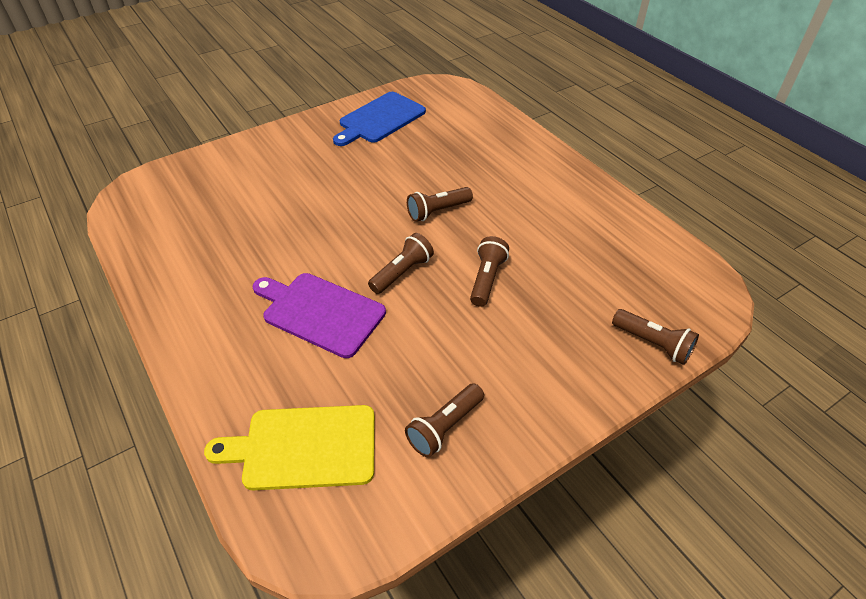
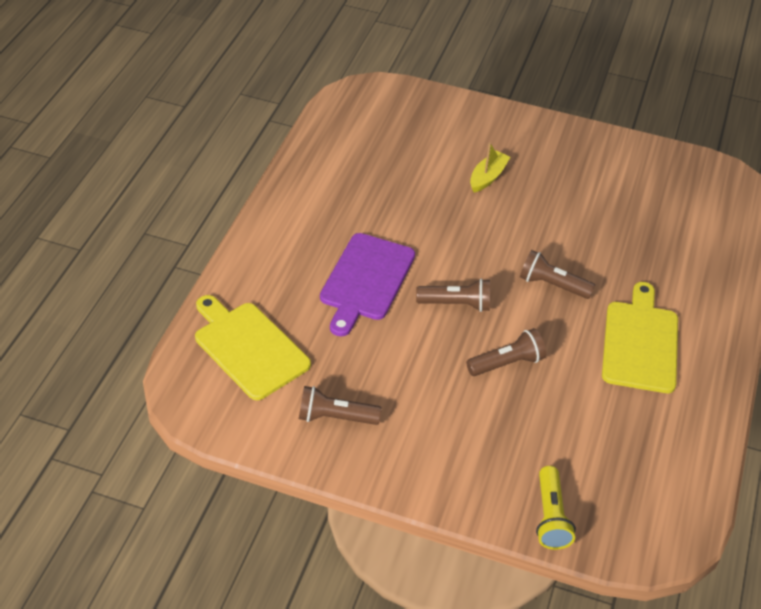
camera: 50 degrees right, 0 degrees up
purple cutting board [253,273,386,358] -> purple cutting board turned 150 degrees counterclockwise [320,233,415,336]
blue cutting board [333,92,426,146] -> none
brown flashlight [612,309,699,365] -> yellow flashlight [536,466,576,550]
none -> yellow boat [470,142,510,192]
none -> yellow cutting board [602,282,678,393]

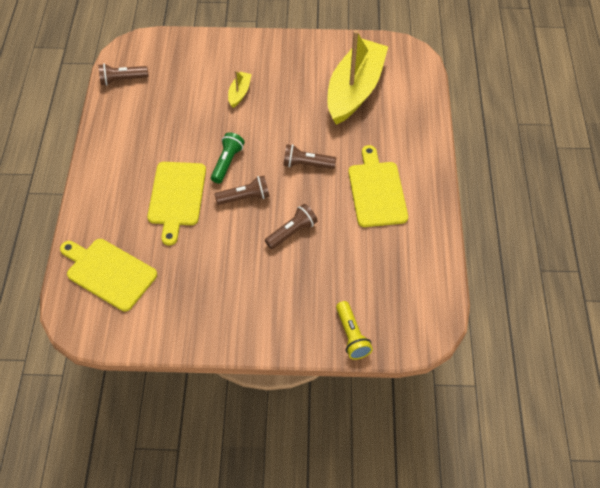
camera: 15 degrees left, 10 degrees up
brown flashlight [299,386,382,425] -> brown flashlight moved to [98,64,148,86]
purple cutting board [320,233,415,336] -> yellow cutting board [147,162,206,245]
none -> green flashlight [211,132,245,184]
none -> yellow boat [327,30,388,125]

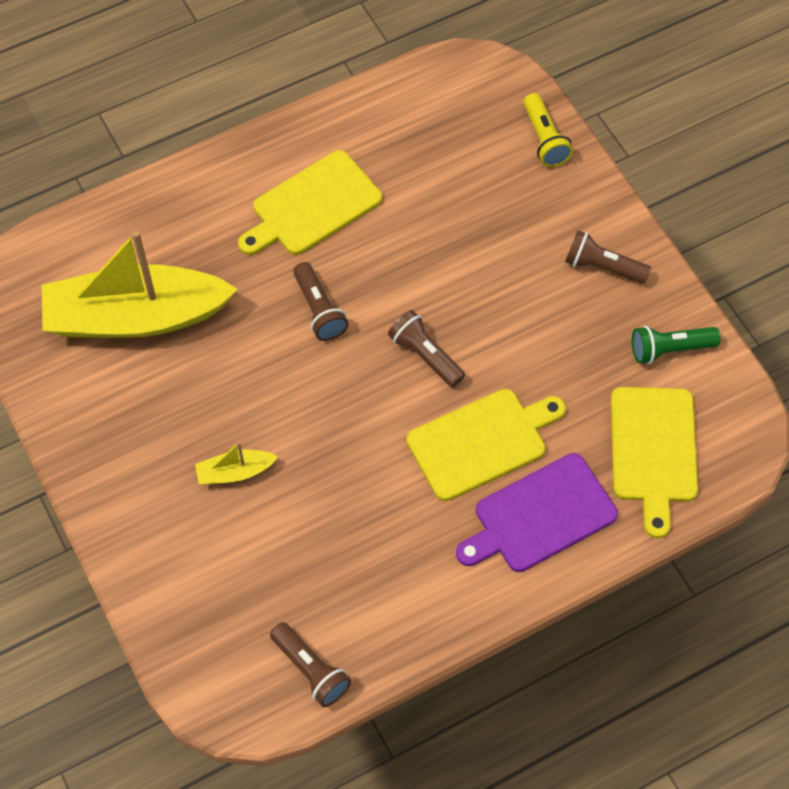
camera: 120 degrees left, 5 degrees up
green flashlight [211,132,245,184] -> green flashlight moved to [632,326,721,364]
brown flashlight [265,204,318,249] -> brown flashlight moved to [565,230,651,284]
yellow flashlight [336,301,373,360] -> yellow flashlight turned 120 degrees clockwise [523,93,573,167]
none -> purple cutting board [456,453,618,572]

